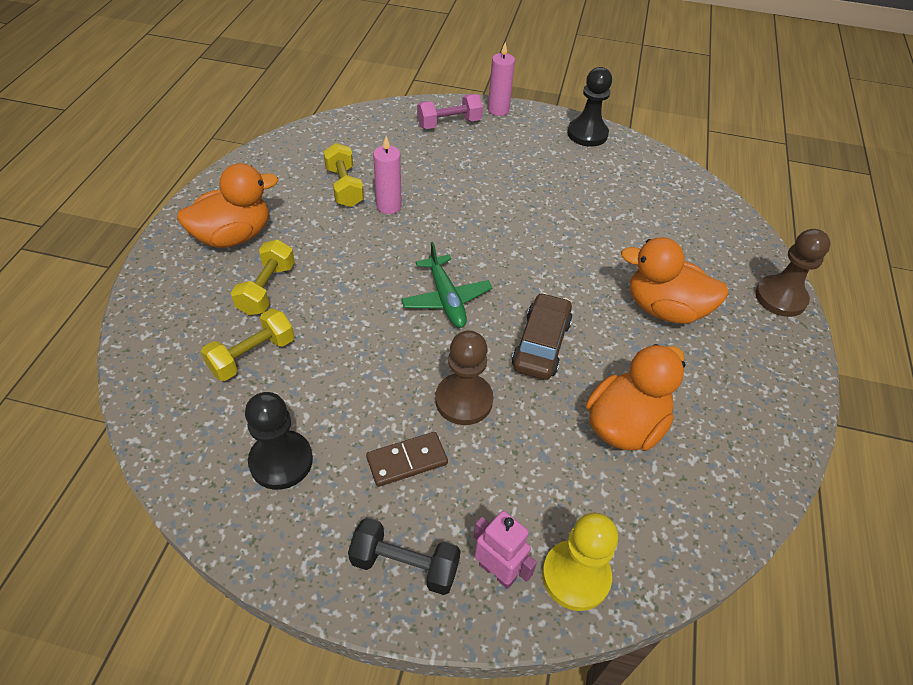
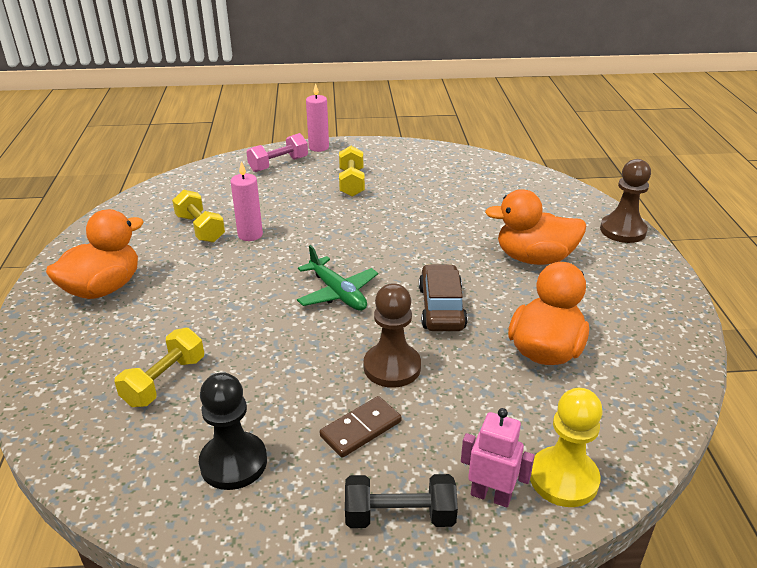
camera: 15 degrees left, 15 degrees down
yellow dumbbell [231,240,295,315] -> yellow dumbbell moved to [339,146,365,197]
black pawn [567,67,612,147] -> none

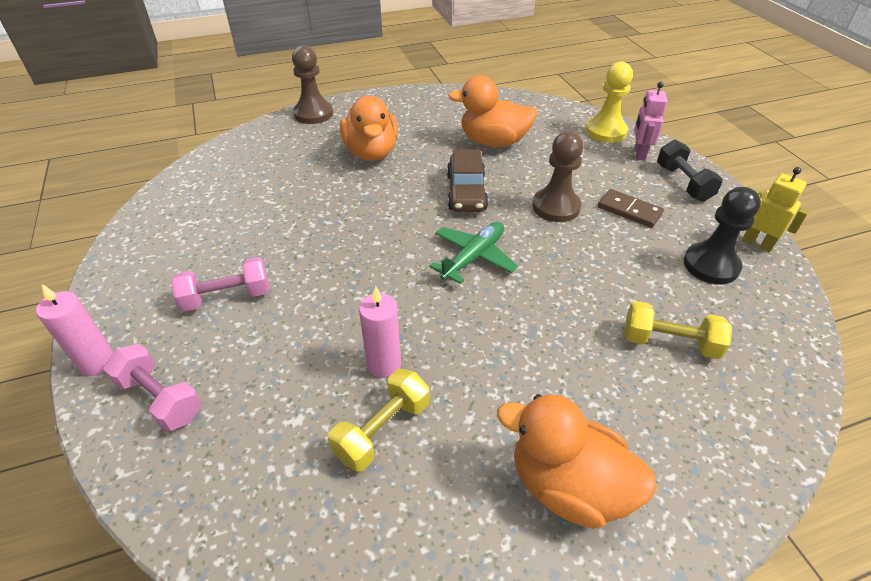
camera: 105 degrees left, 10 degrees up
yellow dumbbell [339,146,365,197] -> pink dumbbell [171,257,269,311]
brown car [419,264,468,331] -> brown car turned 75 degrees counterclockwise [447,150,488,212]
none -> yellow robot [742,167,809,252]

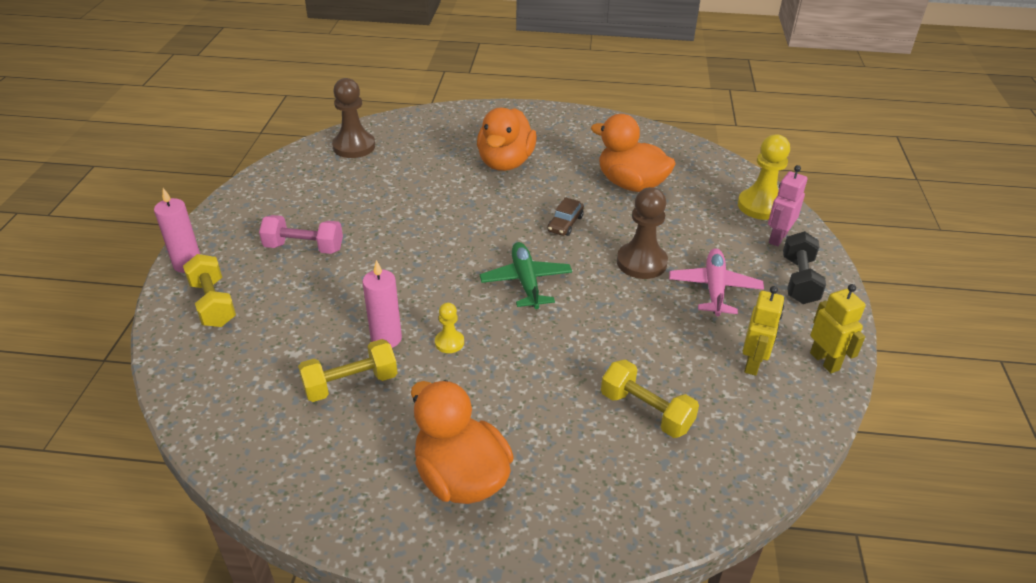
camera: 25 degrees right, 5 degrees down
pink dumbbell [103,344,202,432] -> yellow dumbbell [183,254,236,327]
brown pawn [292,45,333,124] -> brown pawn moved to [332,78,375,158]
green plane [429,222,518,284] -> green plane turned 75 degrees counterclockwise [480,242,572,309]
brown car [447,150,488,212] -> brown car [547,197,584,236], size x0.59
brown domino [598,189,664,228] -> pink plane [669,248,764,316]
black pawn [684,187,761,284] -> yellow robot [743,286,784,376]
none -> yellow pawn [435,303,464,353]

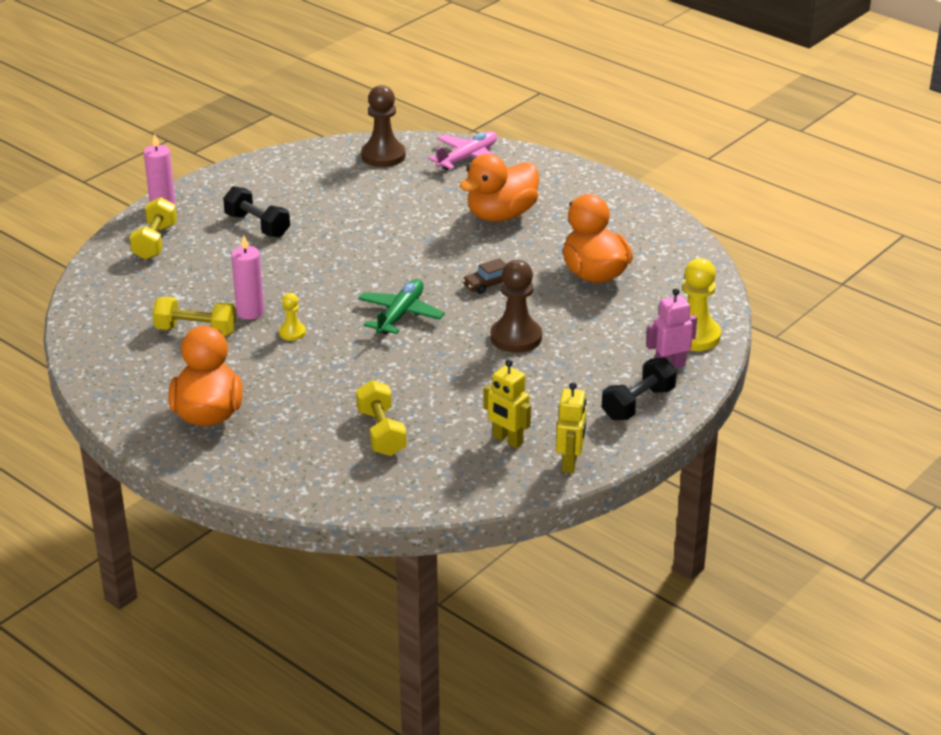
camera: 35 degrees right, 5 degrees down
pink dumbbell [259,215,343,254] -> black dumbbell [223,186,290,238]
pink plane [669,248,764,316] -> pink plane moved to [428,131,497,170]
yellow robot [743,286,784,376] -> yellow robot turned 75 degrees clockwise [484,359,531,448]

